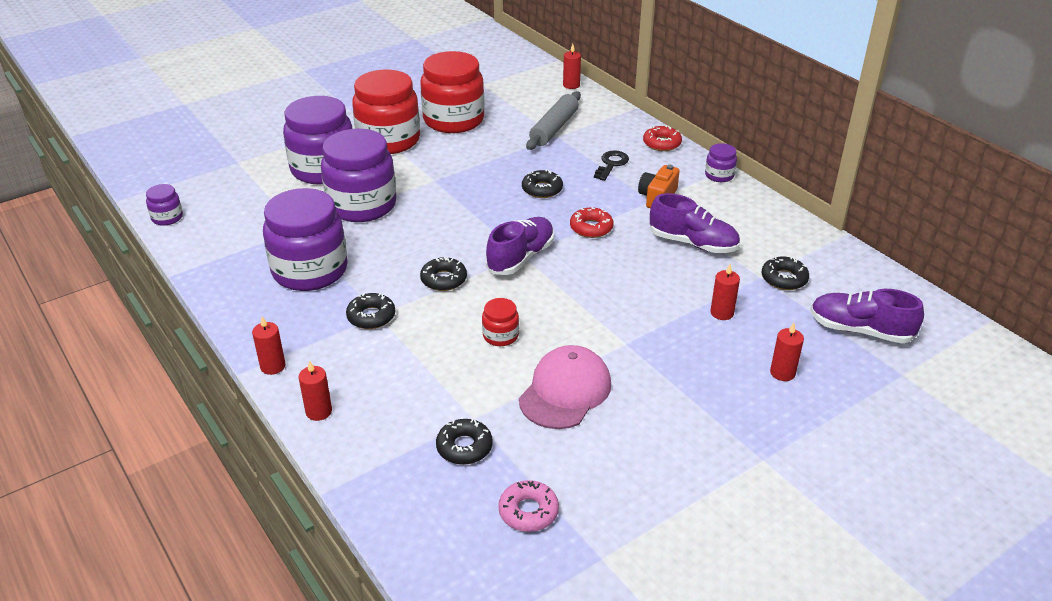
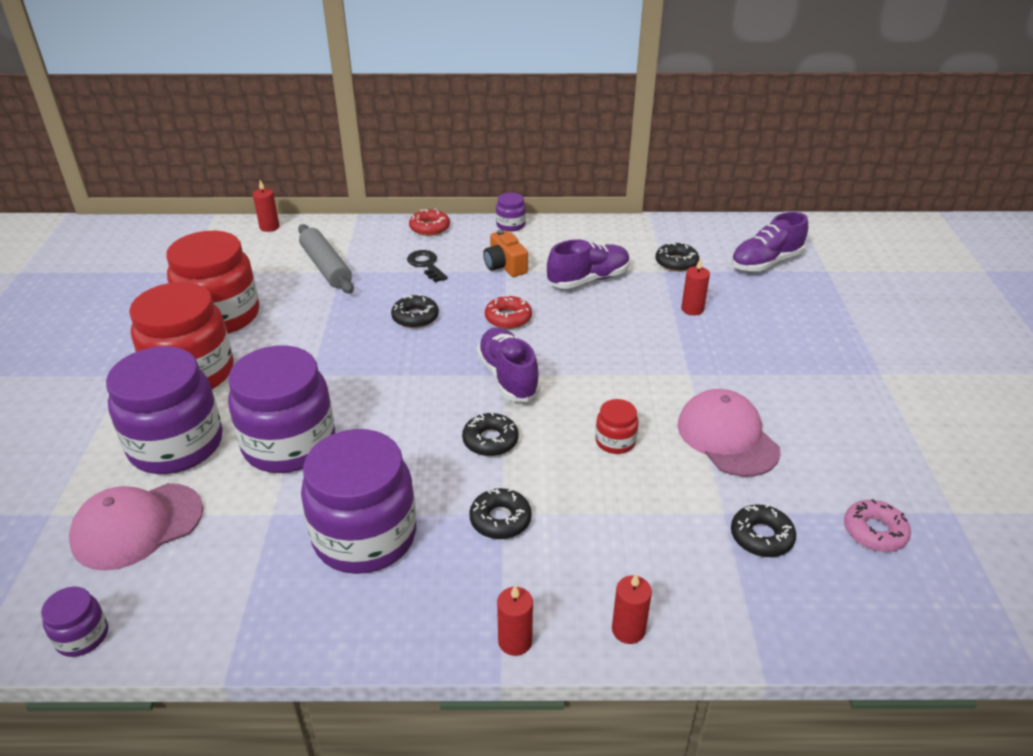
camera: 55 degrees left, 0 degrees up
red candle [770,323,804,381] -> none
none -> pink cap [69,483,203,571]

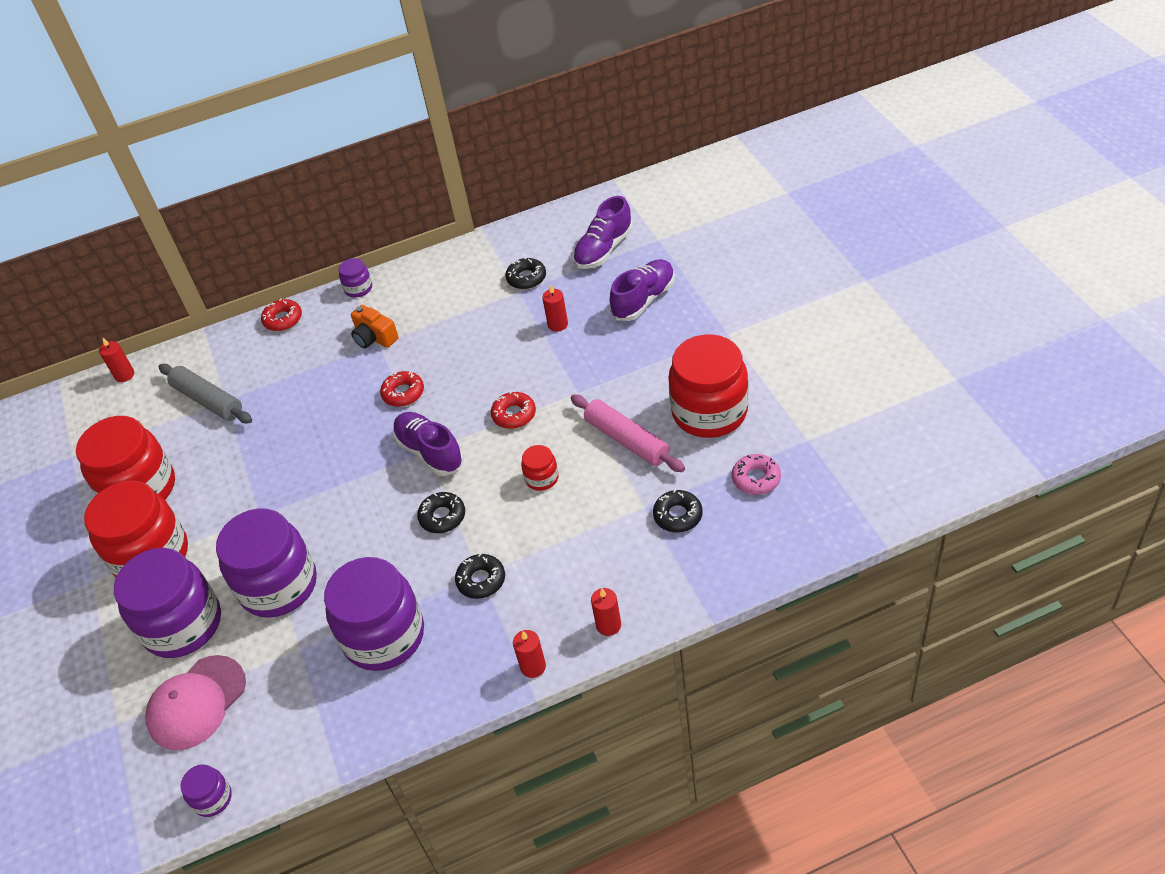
camera: 15 degrees left, 10 degrees up
black donut [391,294,439,328] -> none
black key [407,250,448,282] -> none
purple shoe [547,239,630,289] -> purple shoe moved to [610,259,675,321]
pink cap [677,389,781,477] -> pink rolling pin [571,394,685,472]
none -> red donut [491,391,536,429]
none -> red jar [668,334,749,438]

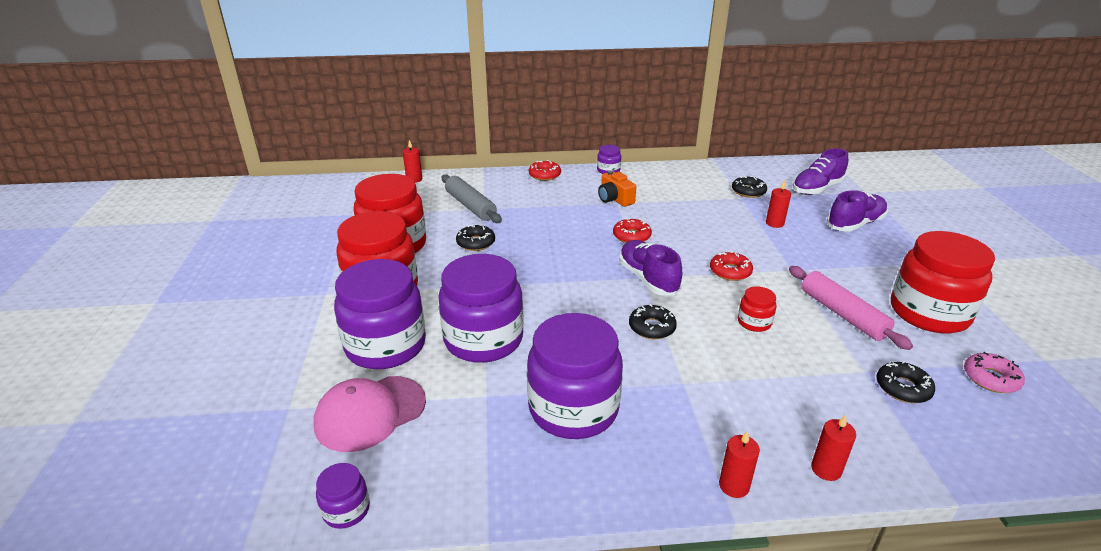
camera: 10 degrees right, 15 degrees down
black donut [455,553,505,599] -> black donut moved to [456,224,495,251]

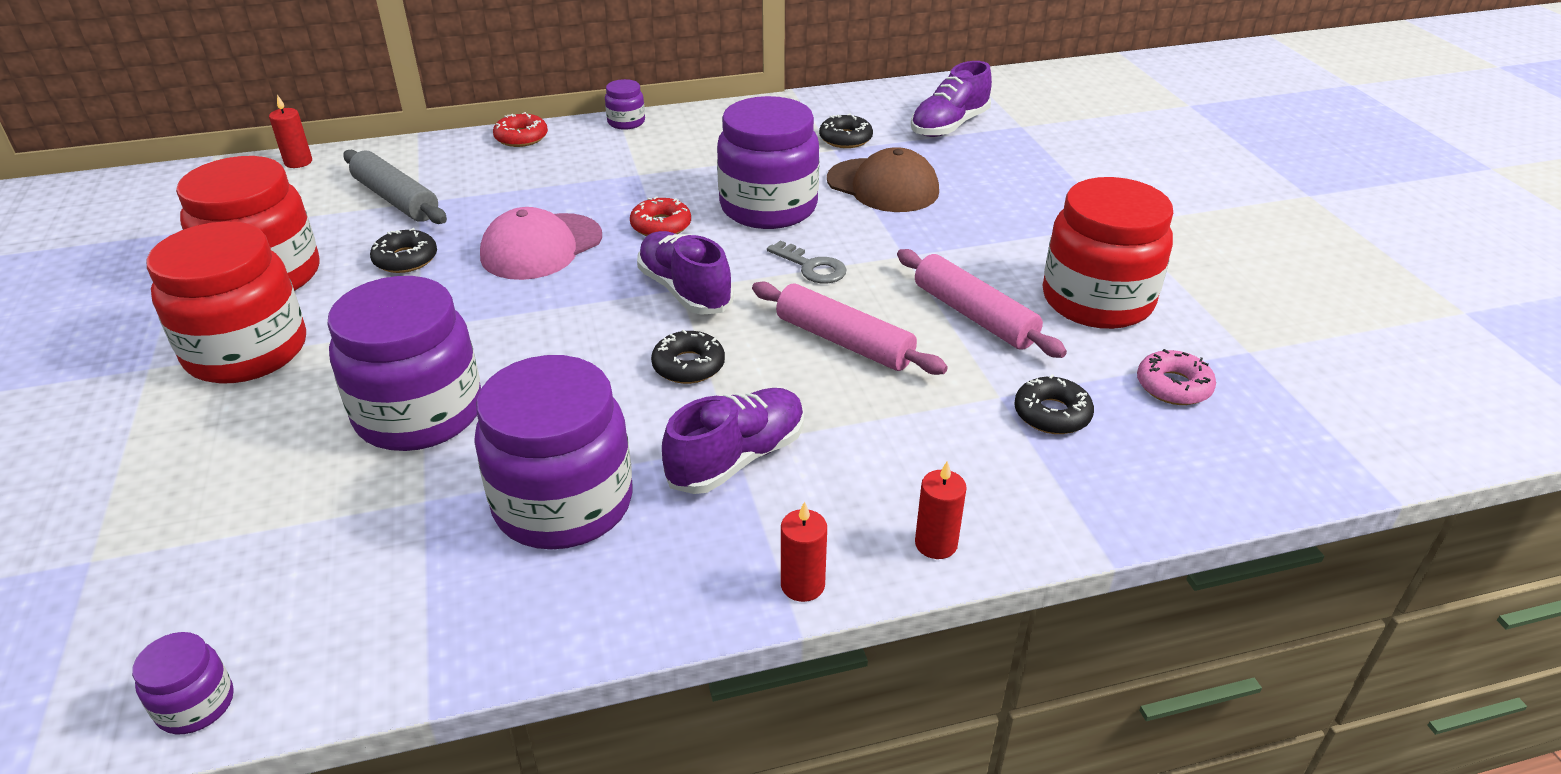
camera: 10 degrees left, 5 degrees up
pink cap [313,376,426,452] -> pink cap moved to [480,207,602,280]
purple jar [334,259,426,369] -> purple jar moved to [717,96,819,229]
orange camera [598,170,636,207] -> none
red donut [710,251,753,281] -> grey key [767,241,847,284]
red jar [738,286,776,332] -> pink rolling pin [752,281,948,375]
red candle [766,180,791,228] -> brown cap [827,147,939,212]
purple shoe [827,190,888,232] -> purple shoe moved to [662,388,804,494]

